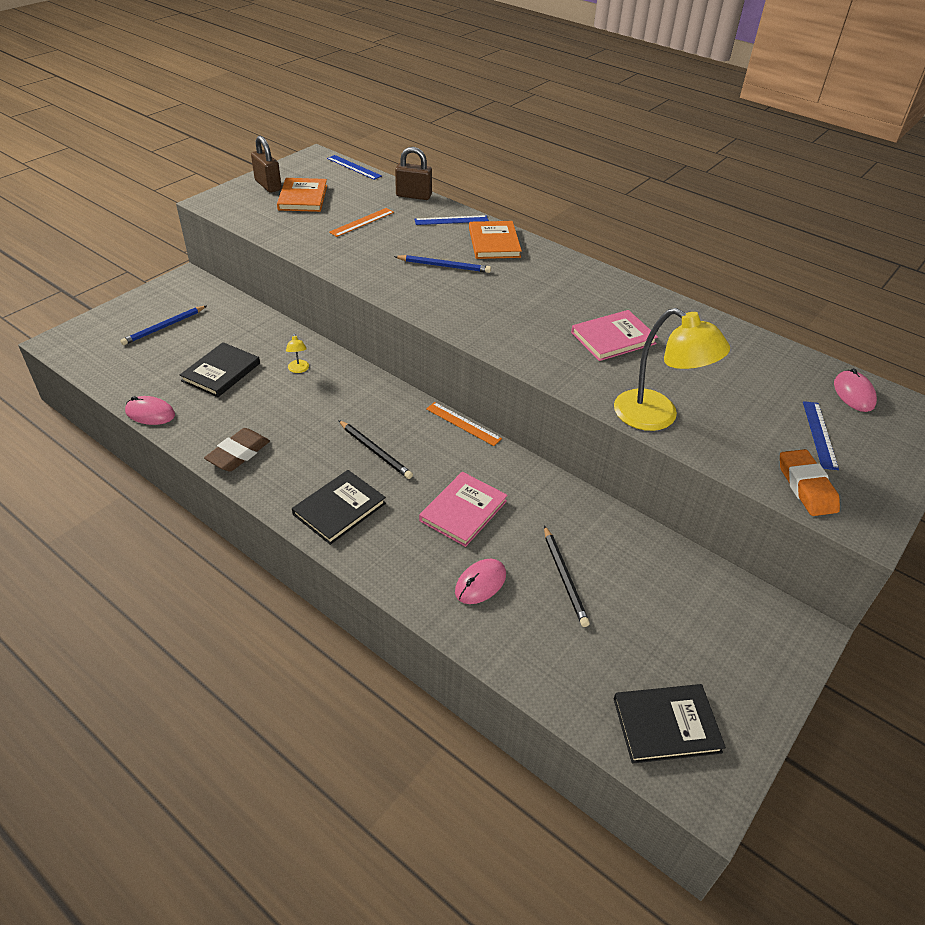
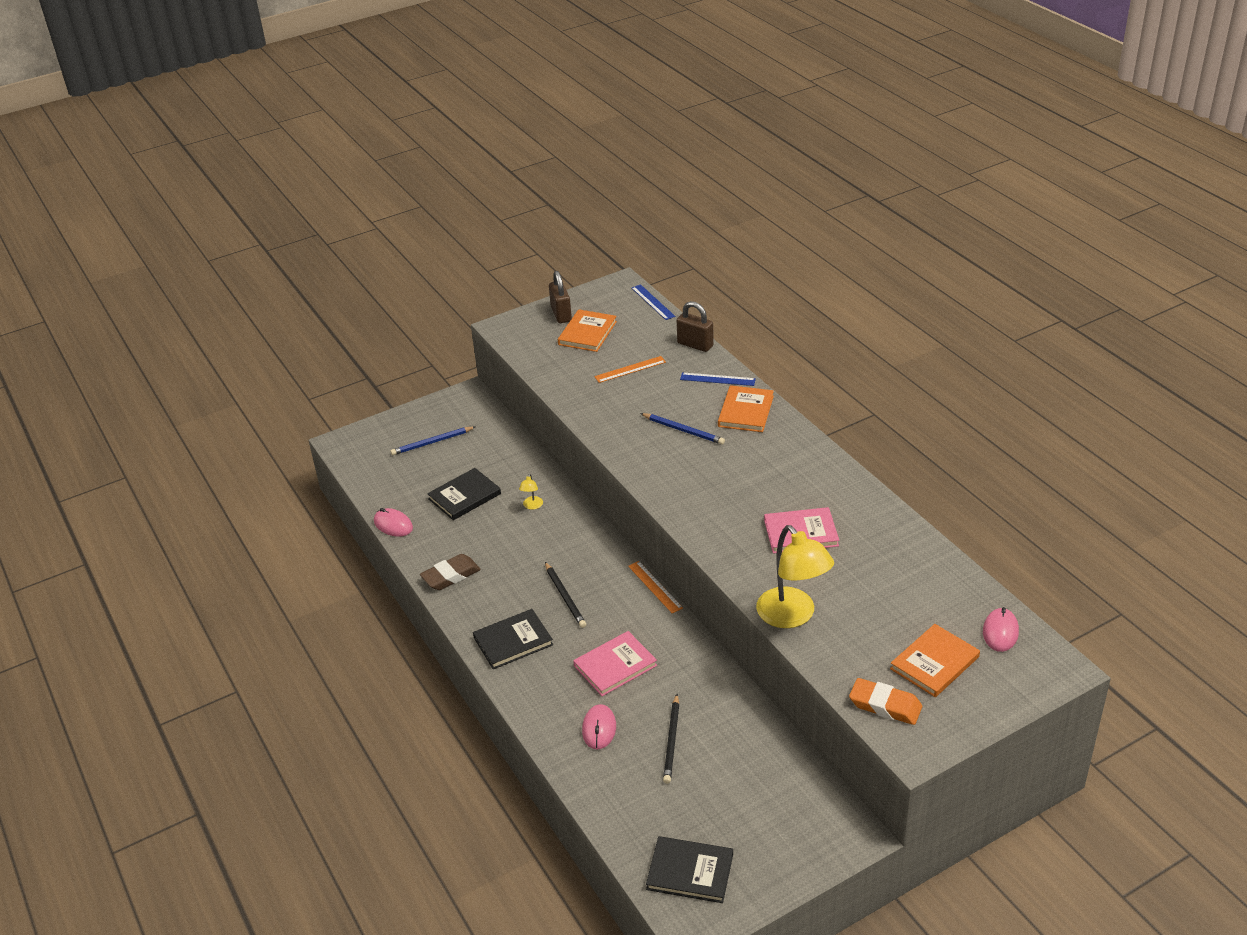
camera: 25 degrees right, 5 degrees down
pink mouse [455,559,506,604] -> pink mouse turned 60 degrees counterclockwise [582,704,616,749]
orange eraser [780,449,840,516] -> orange eraser turned 75 degrees counterclockwise [849,678,922,725]
blue ruler [803,401,839,470] -> orange book [890,624,980,697]

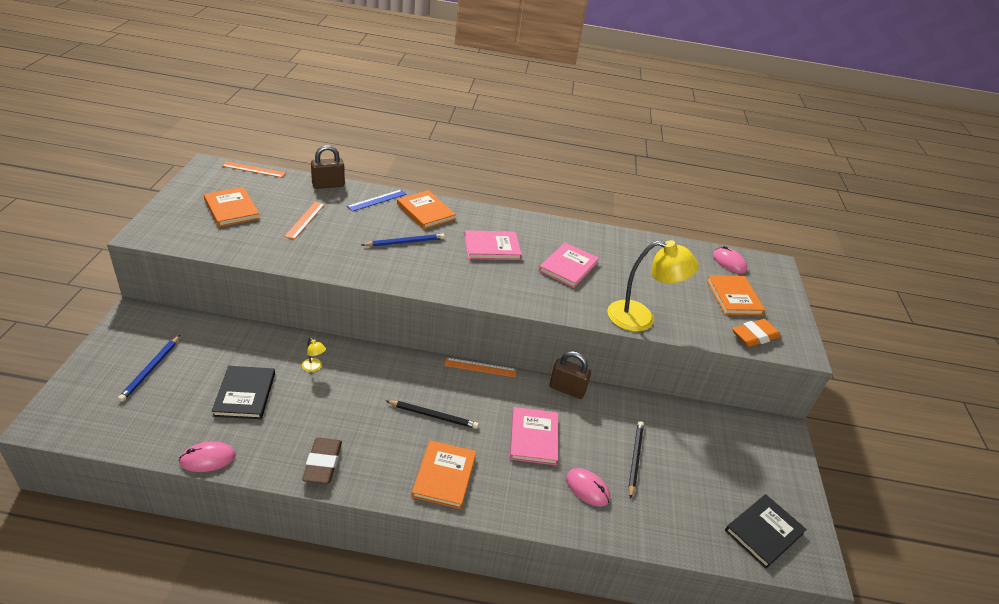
camera: 60 degrees left, 0 degrees up
black book [473,609,553,669] -> orange book [412,440,476,509]
brown padlock [549,271,572,323] -> brown padlock moved to [550,351,591,399]
blue ruler [632,284,675,320] -> orange ruler [222,161,286,178]
black pencil [663,694,679,784] -> black pencil turned 120 degrees counterclockwise [629,421,644,499]
none -> pink book [464,230,522,260]

